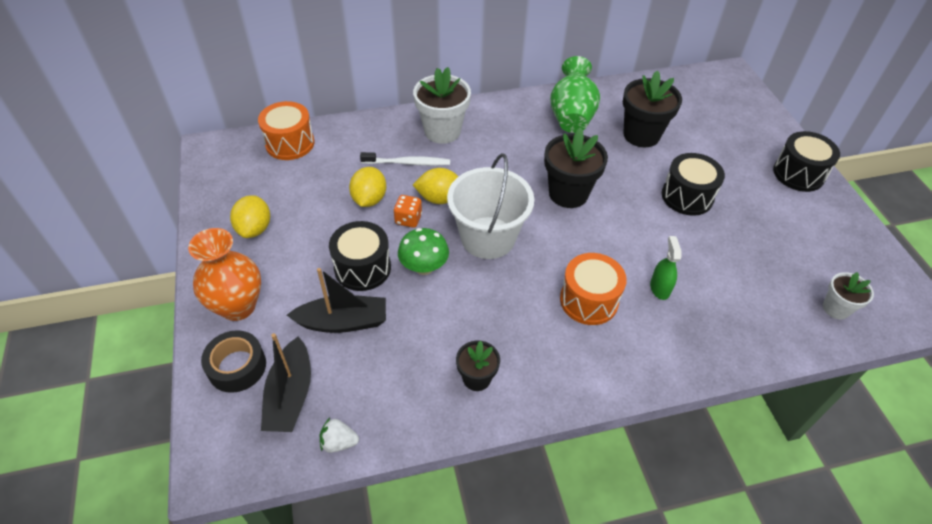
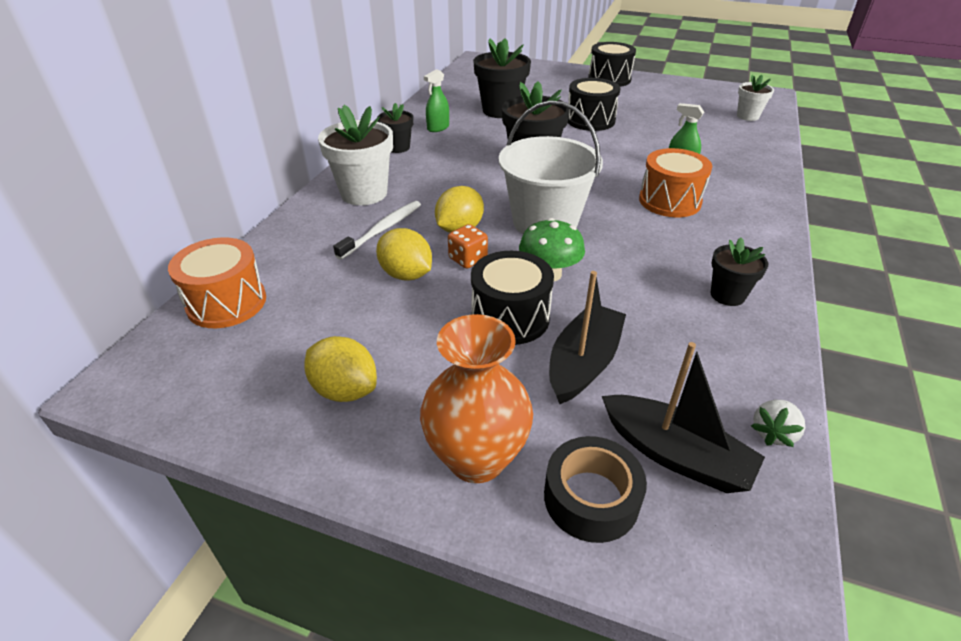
camera: 55 degrees left, 10 degrees down
green vase [550,56,600,133] -> green spray bottle [424,69,449,132]
none -> black flower pot [377,103,414,153]

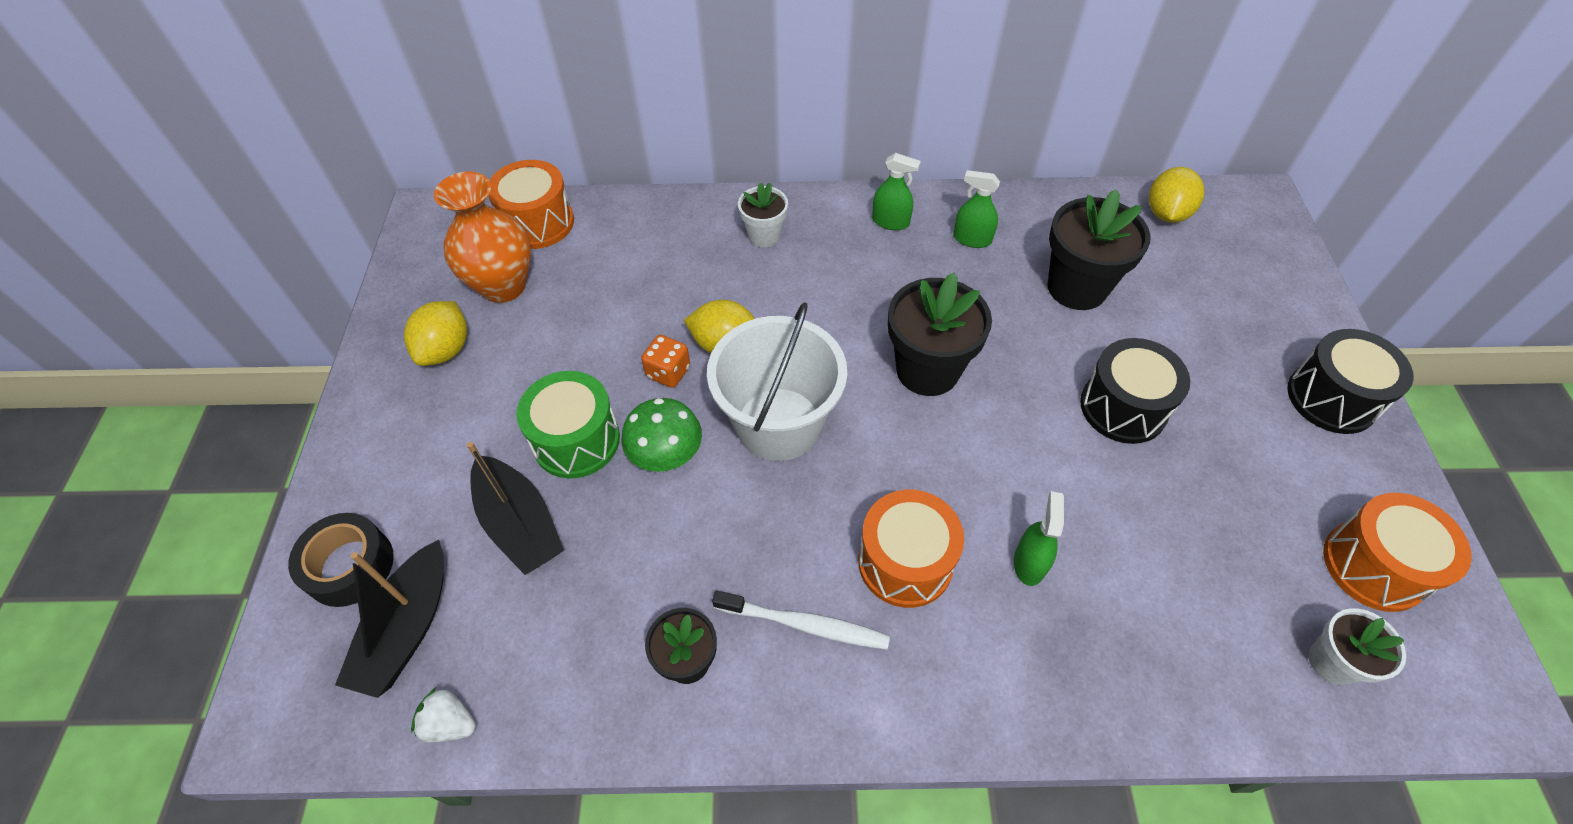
camera: 70 degrees right, 15 degrees up
white flower pot [318,105,393,205] -> white flower pot [738,182,788,247], size x0.58
white toothbrush [333,201,421,260] -> white toothbrush moved to [712,590,890,649]
yellow lemon [376,228,432,281] -> yellow lemon moved to [1149,167,1205,223]
black flower pot [377,103,414,153] -> green spray bottle [872,153,921,230]
orange vase [420,314,533,483] -> orange vase moved to [434,172,531,303]
black drum [471,251,554,345] -> green drum [517,371,620,478]
black boat [549,271,626,404] -> black boat turned 45 degrees clockwise [467,442,564,575]
none -> orange drum [1323,493,1472,612]

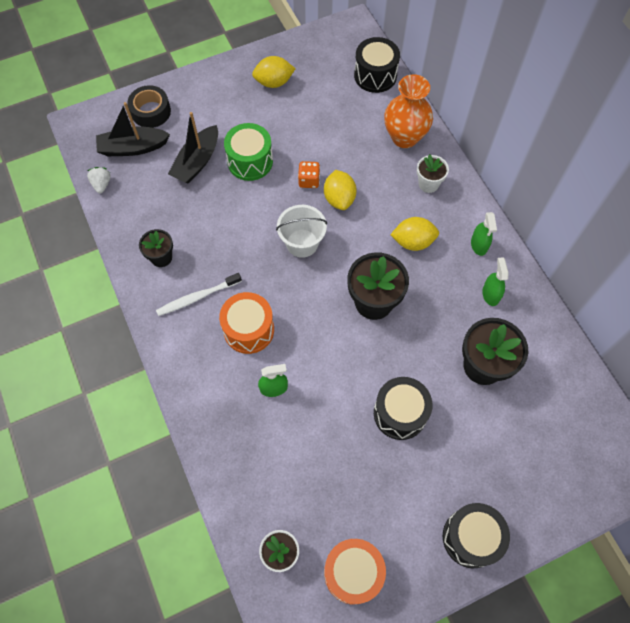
camera: 65 degrees right, 10 degrees up
orange vase [434,172,531,303] -> orange vase moved to [384,74,433,148]
orange drum [488,160,574,249] -> black drum [354,37,400,93]
green mushroom [622,398,702,472] -> none
white bucket [707,302,847,461] -> white bucket [276,205,327,258], size x0.66
white toothbrush [712,590,890,649] -> white toothbrush turned 75 degrees clockwise [156,273,242,316]
yellow lemon [1149,167,1205,223] -> yellow lemon moved to [390,217,439,251]

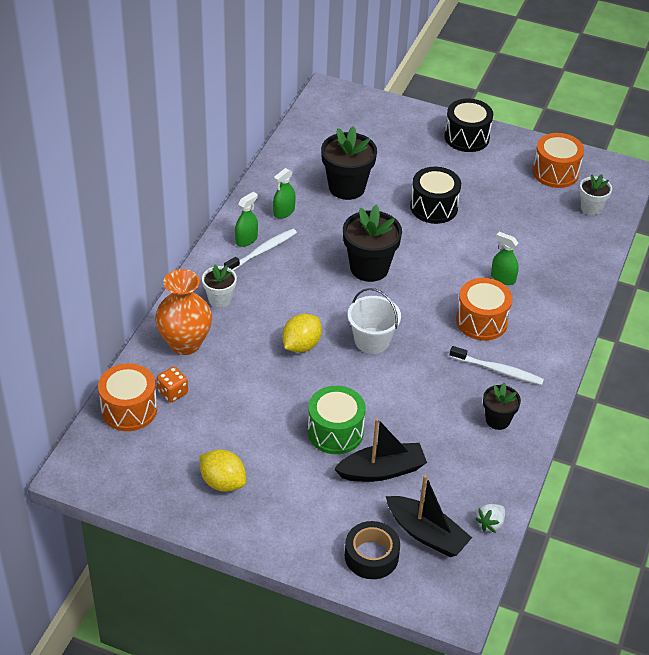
camera: 135 degrees left, 20 degrees down
orange dice [298,161,320,188] -> orange dice moved to [157,366,188,402]
black drum [354,37,400,93] -> orange drum [98,363,157,431]
yellow lemon [390,217,439,251] -> none
none -> white toothbrush [224,229,297,271]

